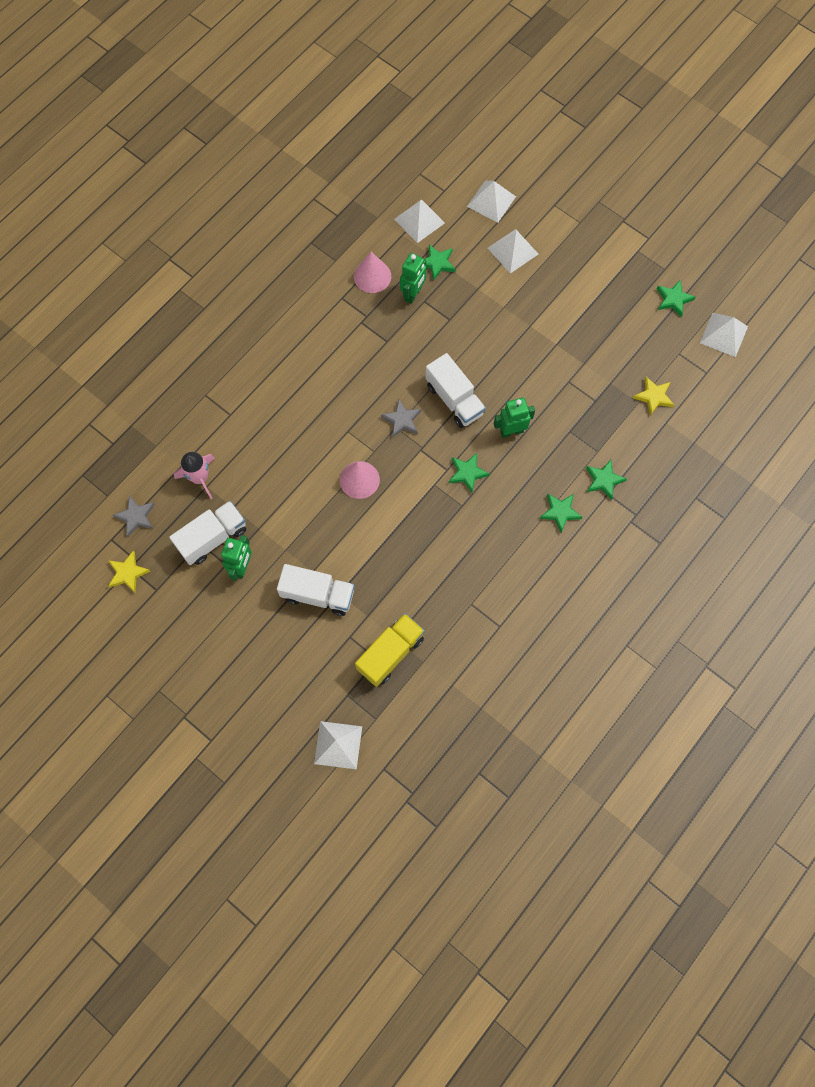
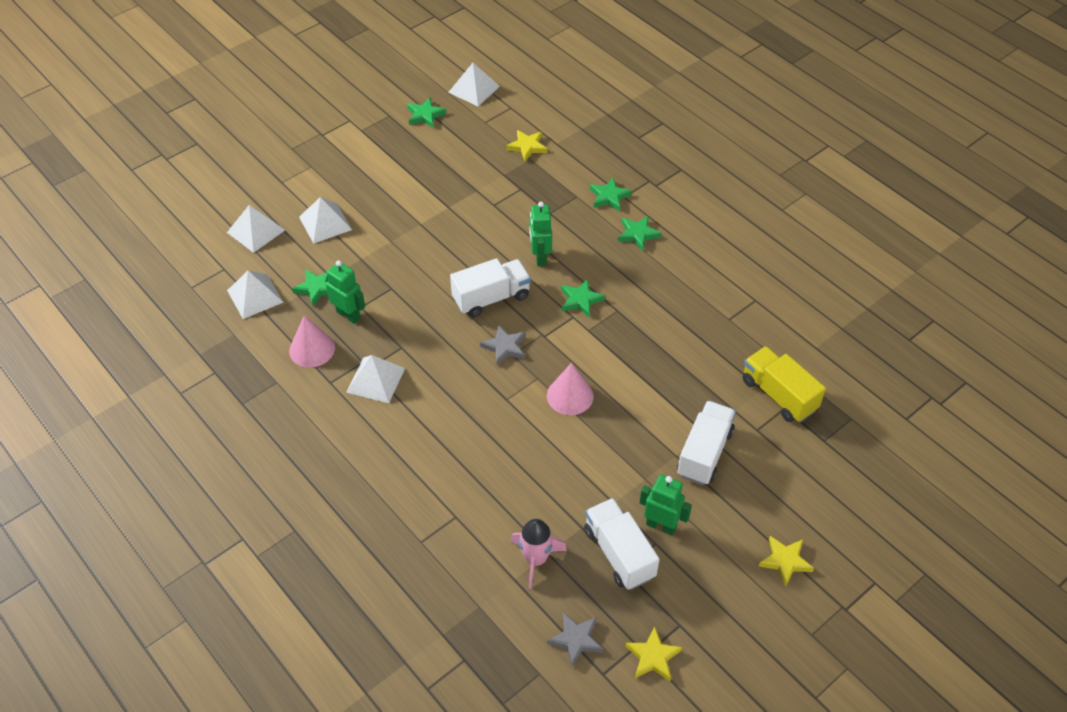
camera: 80 degrees left, 20 degrees down
white pyramid [314,721,362,769] -> white pyramid moved to [346,355,405,403]
none -> yellow star [759,536,814,586]

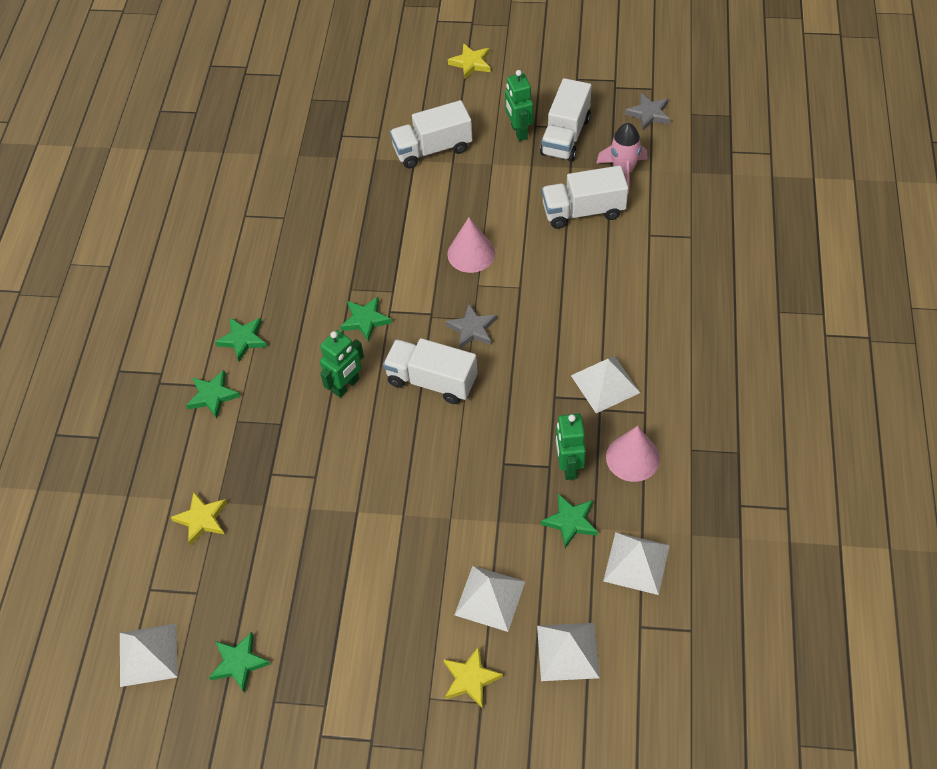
camera: 130 degrees left, 5 degrees up
yellow star [625,626,682,681] -> yellow star moved to [443,646,503,709]
yellow truck [743,346,826,422] -> none
none -> white truck [542,165,628,229]

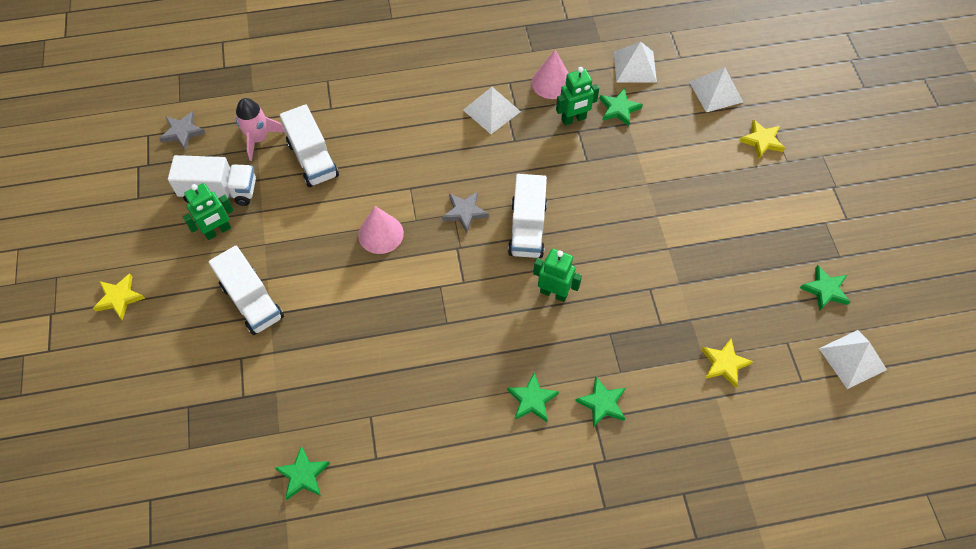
camera: 110 degrees left, 5 degrees up
green star [340,297,392,342] -> green star moved to [275,446,330,500]
white pyramid [455,566,525,632] -> none

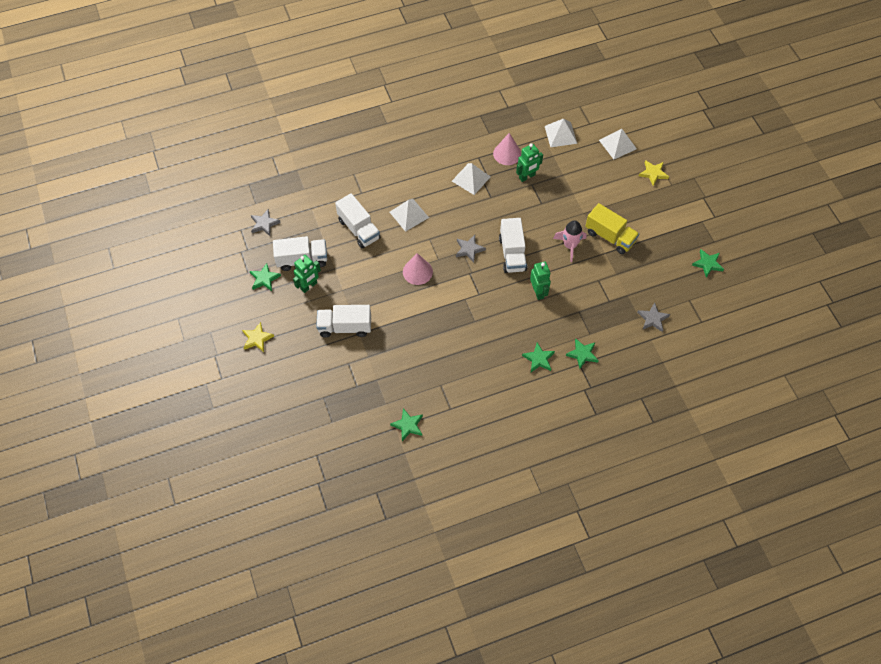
camera: 10 degrees left, 0 degrees up
white truck [209,246,284,335] -> white truck turned 135 degrees clockwise [316,305,371,338]
pink rocket [236,98,285,161] -> pink rocket moved to [553,220,586,262]
green robot [533,249,582,302] -> green robot turned 60 degrees clockwise [530,262,551,300]
green star [599,88,643,126] -> green star moved to [250,263,281,291]
yellow star [701,338,753,388] -> grey star [637,302,670,332]
white pyramid [819,330,887,389] -> white pyramid moved to [390,199,429,232]
none -> yellow truck [585,203,639,254]

